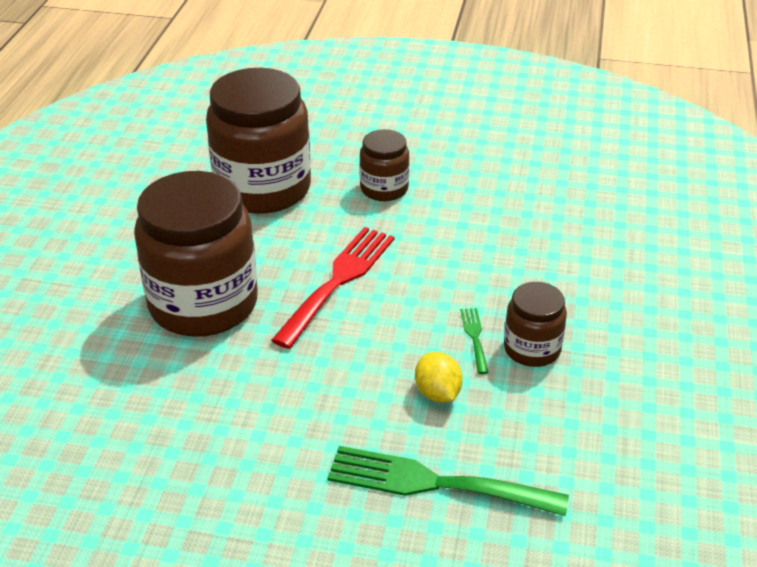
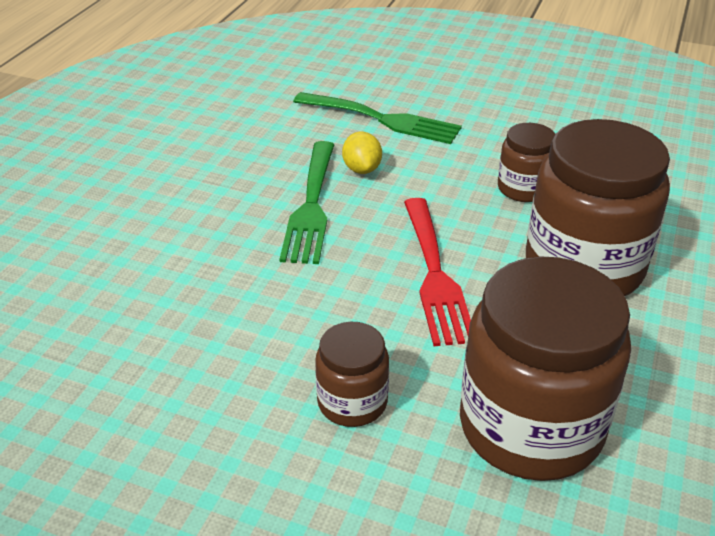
camera: 170 degrees left, 0 degrees up
red fork [271,227,395,349] -> red fork turned 45 degrees counterclockwise [404,198,471,346]
green fork [460,308,489,374] -> green fork [279,141,334,264], size x2.20
brown jar [504,282,567,367] -> brown jar moved to [498,123,555,202]

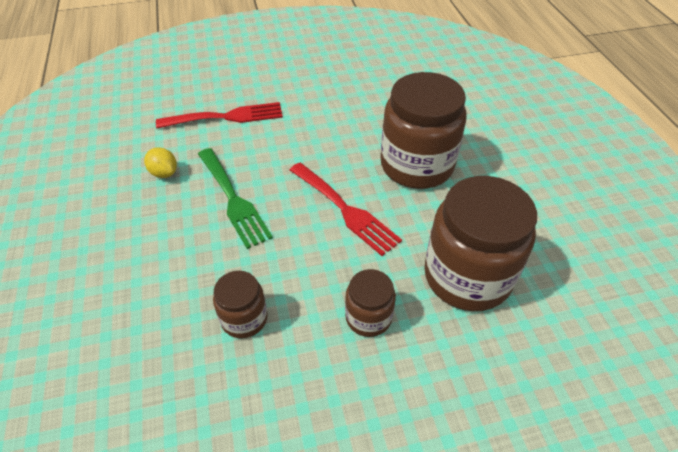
camera: 35 degrees left, 10 degrees up
green fork [293,92,462,144] -> red fork [156,102,283,129]
yellow lemon [342,132,382,174] -> yellow lemon moved to [144,147,177,178]
brown jar [498,123,555,202] -> brown jar moved to [213,271,268,338]

